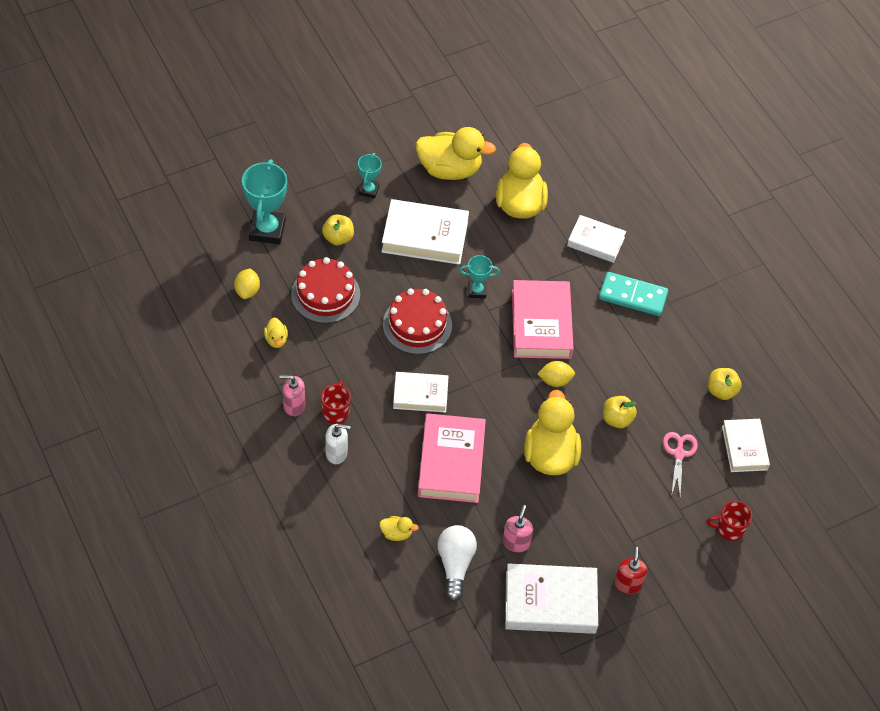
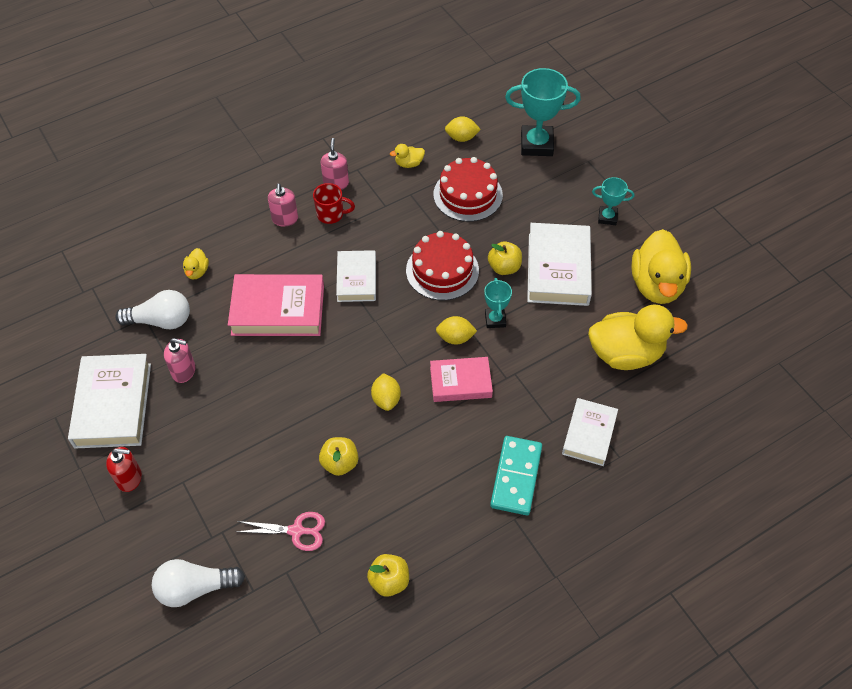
camera: 90 degrees right, 0 degrees up
yellow apple [322,215,354,245] -> yellow apple moved to [488,242,522,275]
white soap dispenser [325,424,350,464] -> pink soap dispenser [268,184,298,227]
pink book [512,280,574,359] -> pink book [430,357,493,402], size x0.63
yellow duck [524,390,581,475] -> none
red mug [706,501,752,541] -> white light bulb [152,559,245,607]
white book [722,419,770,472] -> none
none -> yellow lemon [436,316,477,345]

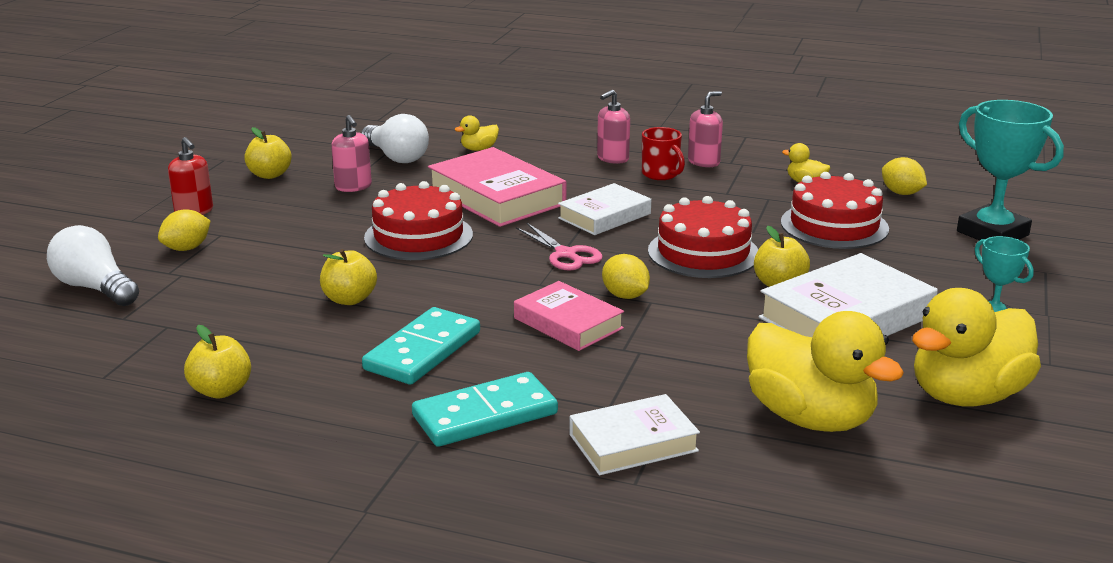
camera: 50 degrees right, 30 degrees down
white book [68,354,151,449] -> yellow apple [244,127,292,179]
pink scissors [236,512,325,551] -> pink scissors moved to [516,223,603,271]
yellow lemon [371,373,401,411] -> yellow lemon moved to [158,209,210,251]
turquoise trophy [484,278,512,328] -> none
none -> turquoise domino [362,307,480,385]
none -> red cake [364,181,473,260]

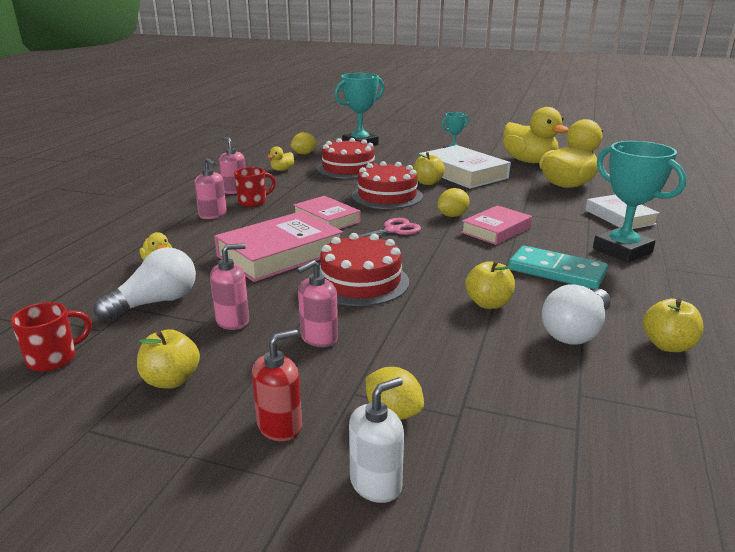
camera: 90 degrees left, 0 degrees up
white light bulb [47,225,139,306] -> white light bulb moved to [542,284,611,345]
turquoise domino [412,372,558,447] -> turquoise trophy [593,141,686,263]
white book [558,183,651,235] -> pink book [293,196,361,229]
none -> red mug [10,302,92,372]
none -> pink soap dispenser [297,260,338,347]
none -> white soap dispenser [349,377,404,503]

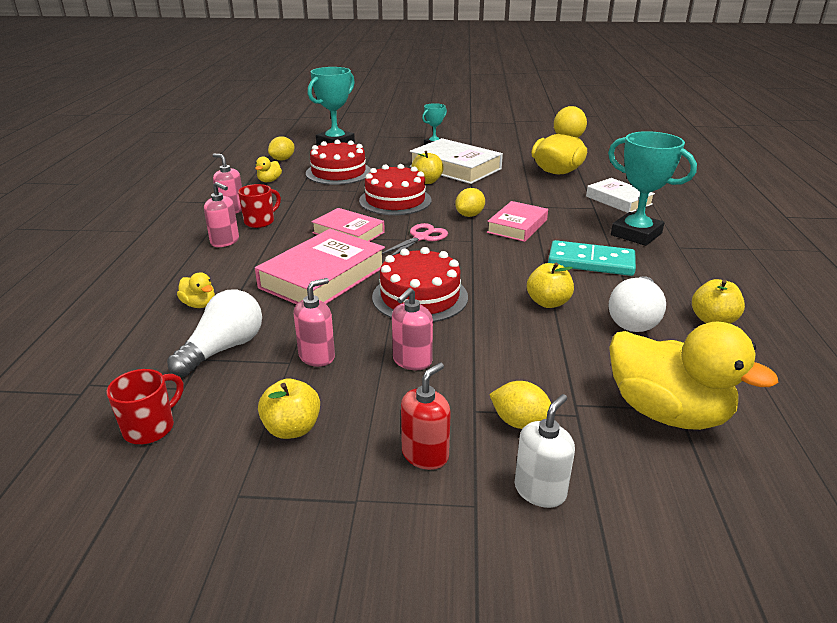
camera: 15 degrees left, 5 degrees up
yellow duck [503,107,569,163] -> yellow duck moved to [609,322,779,430]

